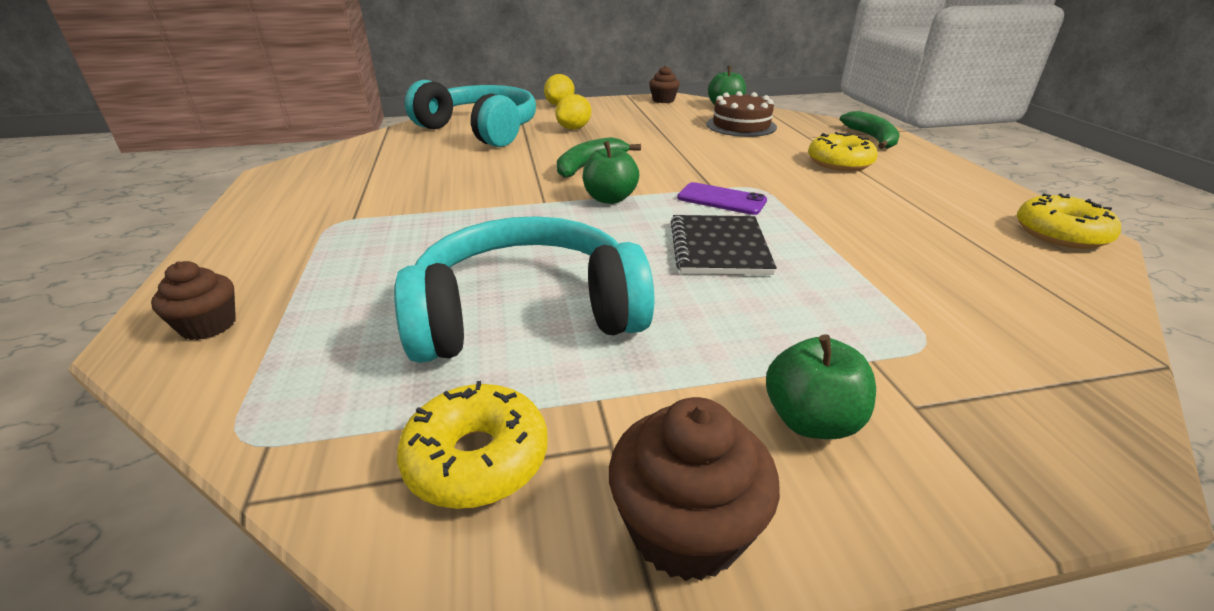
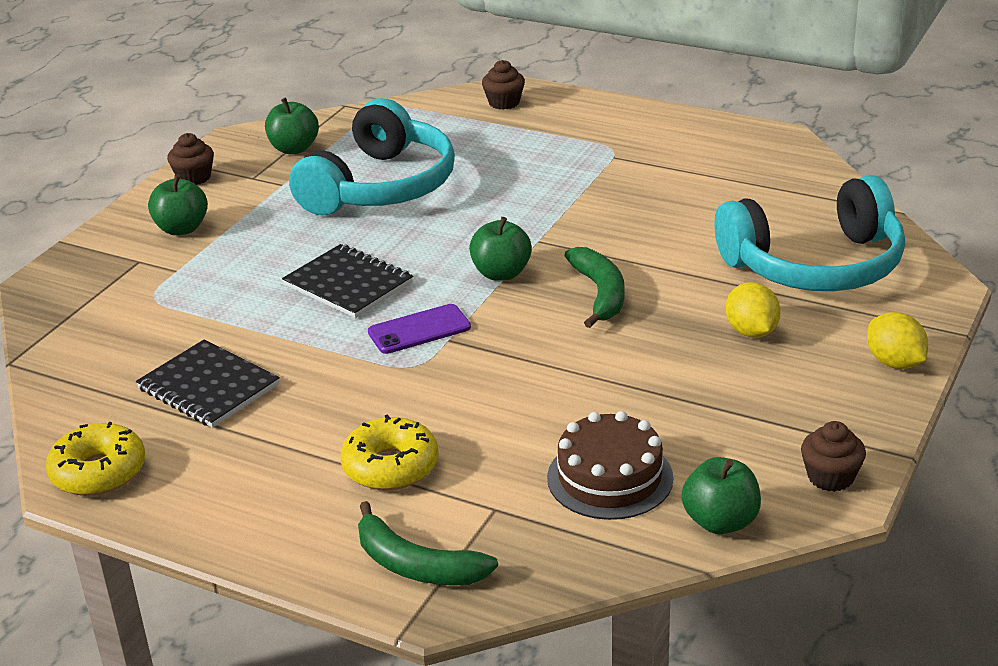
camera: 130 degrees right, 0 degrees up
yellow donut [397,381,547,509] -> green apple [265,98,319,154]
brown cupcake [609,397,780,581] -> brown cupcake [167,133,214,185], size x0.66
none -> black notebook [136,340,280,428]

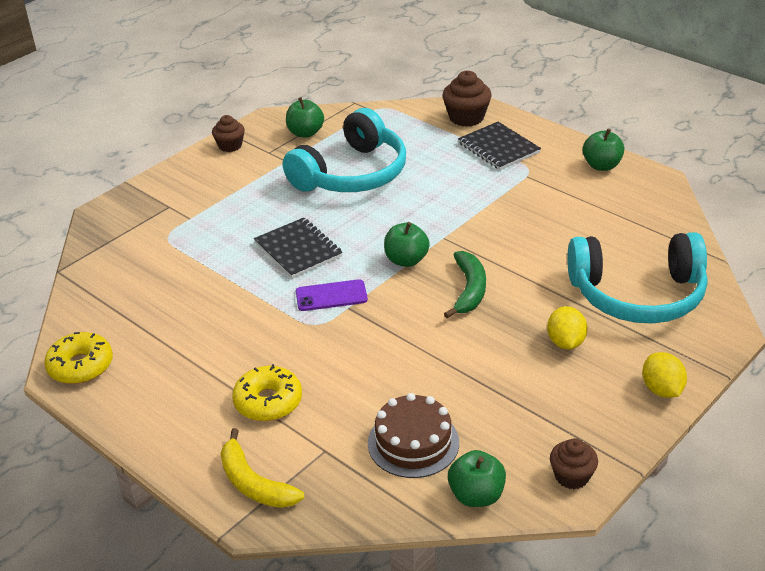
camera: 15 degrees right, 5 degrees up
black notebook [136,340,280,428] -> black notebook moved to [458,122,541,170]
green apple [148,174,208,235] -> green apple moved to [583,129,624,171]
green banana [358,501,498,585] -> yellow banana [221,428,304,508]
brown cupcake [482,60,525,110] -> brown cupcake [443,71,492,127], size x1.53

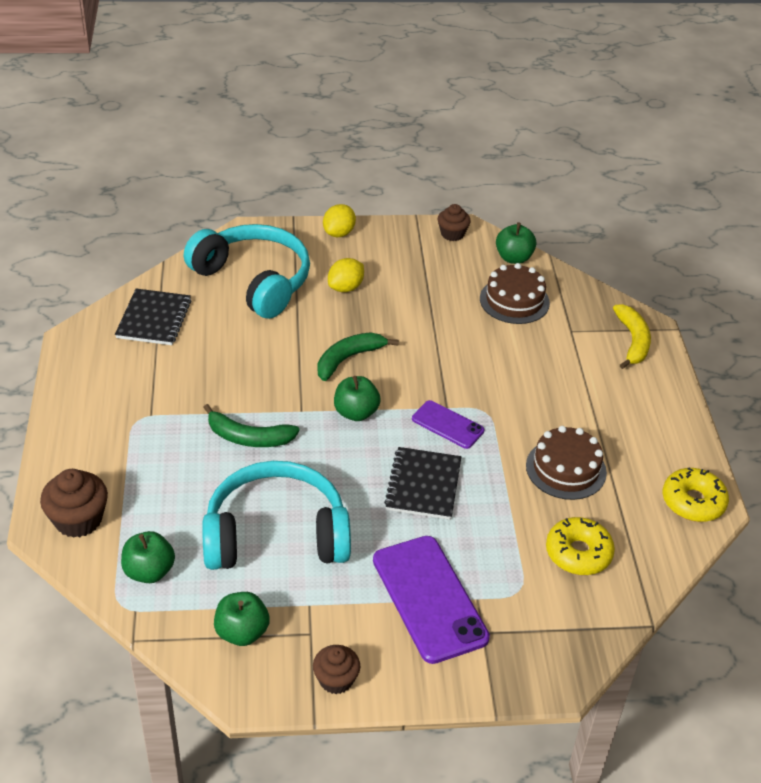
camera: 140 degrees left, 5 degrees up
yellow donut [232,364,302,421] -> yellow donut moved to [546,517,615,575]
black notebook [458,122,541,170] -> black notebook moved to [115,289,191,345]
green apple [583,129,624,171] -> green apple moved to [121,531,175,583]
none -> green banana [203,404,300,447]
none -> purple phone [373,536,490,664]
none -> brown cake [526,426,607,500]

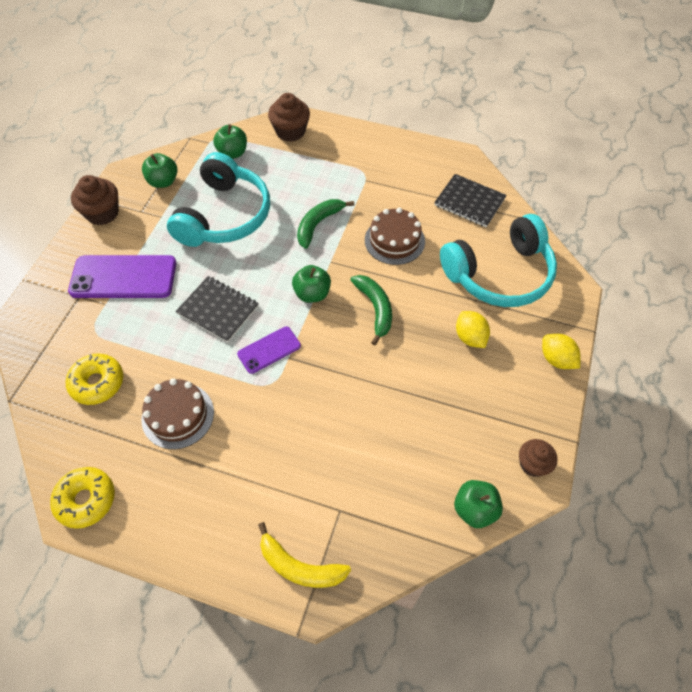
camera: 115 degrees right, 15 degrees up
brown cupcake [313,645,360,694] -> brown cupcake [71,175,119,225], size x1.53
brown cake [480,263,550,324] -> brown cake moved to [365,208,425,265]

